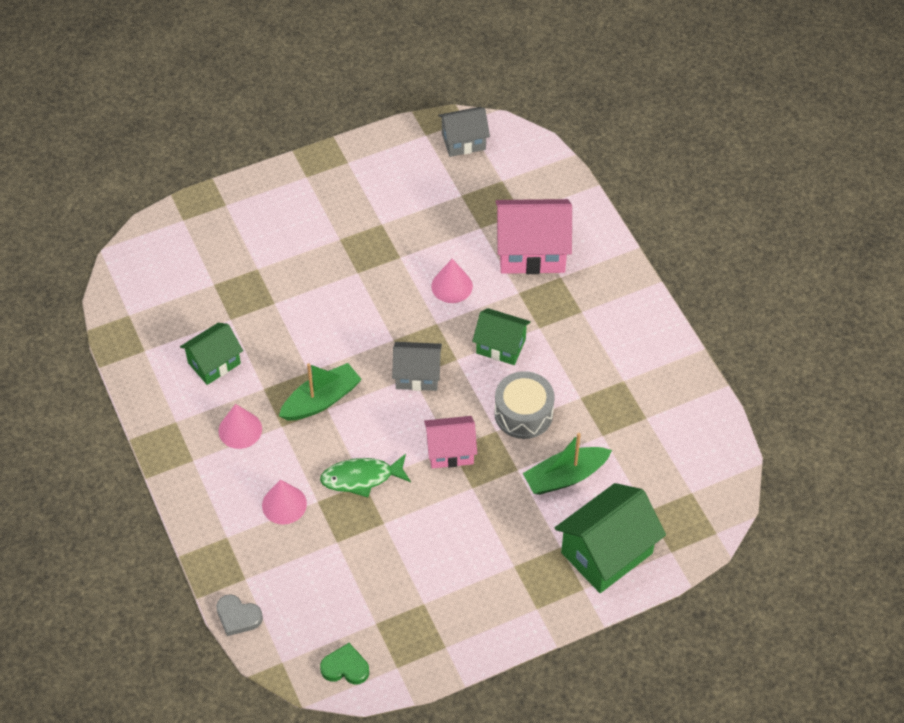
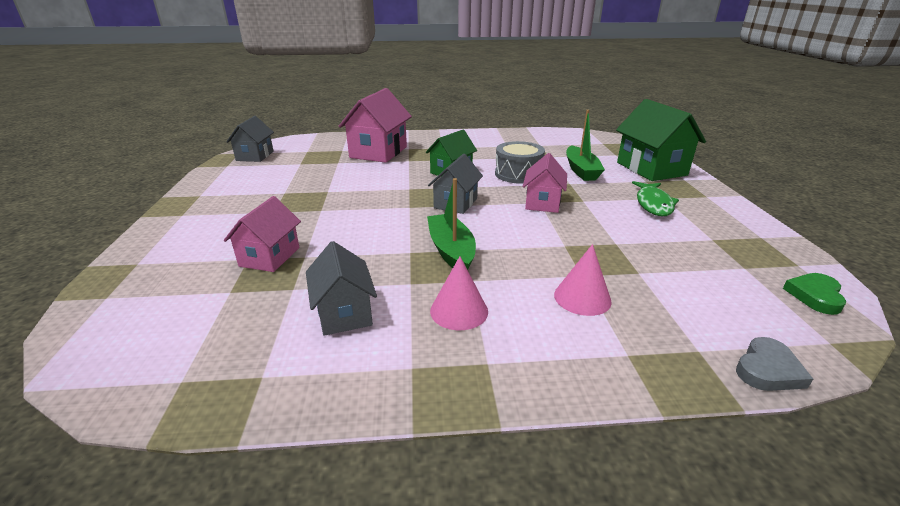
camera: 70 degrees left, 25 degrees down
green house [180,323,243,385] -> grey house [306,241,377,336]
green fish [320,454,411,498] -> green fish moved to [632,181,679,216]
pink cone [431,259,473,303] -> none
none -> pink house [224,196,301,272]

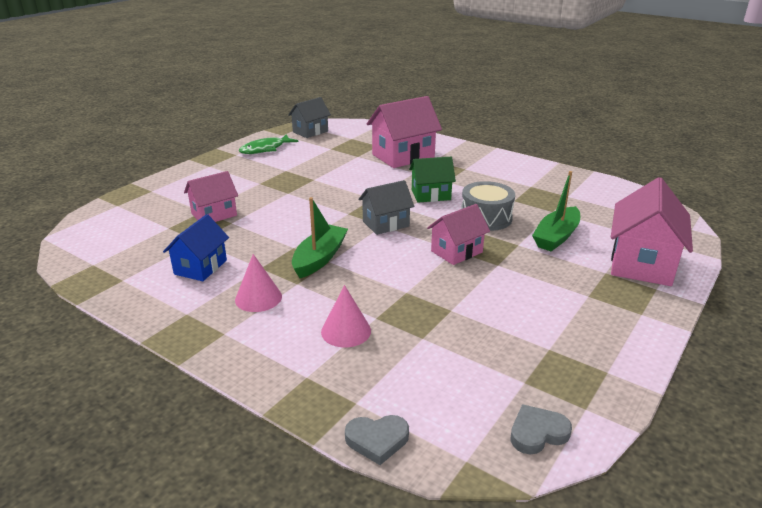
camera: 40 degrees right, 0 degrees up
grey house [306,241,377,336] -> blue house [163,214,229,281]
green house [616,99,706,181] -> pink house [611,177,693,286]
green fish [632,181,679,216] -> green fish moved to [239,134,299,154]
green heart [783,273,846,315] -> grey heart [510,404,572,454]

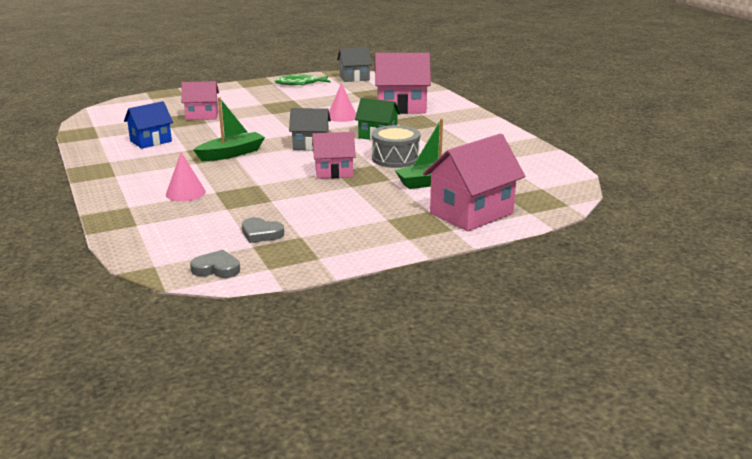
camera: 30 degrees right, 5 degrees down
pink cone [235,254,282,312] -> pink cone moved to [329,83,356,122]
grey heart [345,415,409,465] -> grey heart moved to [242,217,284,243]

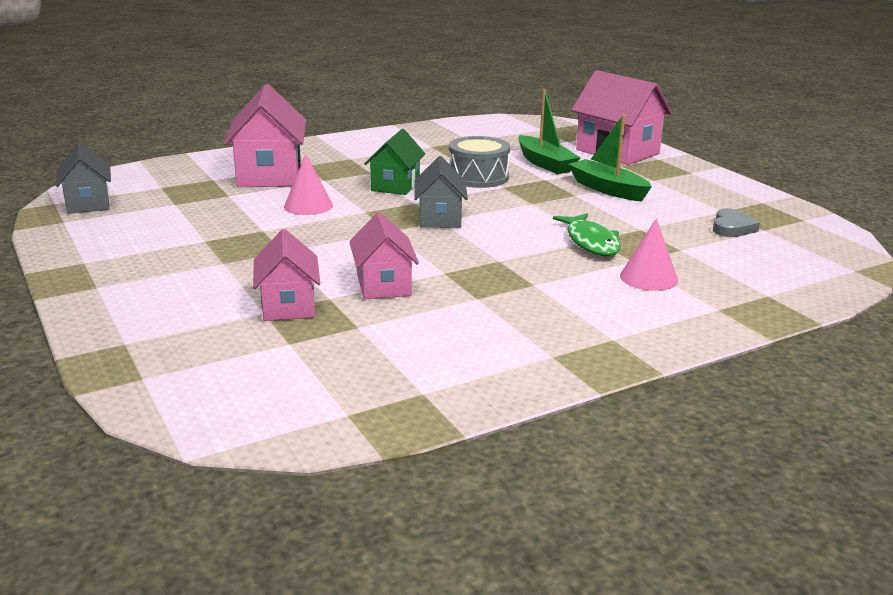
camera: 95 degrees left, 0 degrees up
blue house [124,101,173,149] -> none
grey heart [190,250,240,278] -> none
green boat [193,97,265,161] -> green boat moved to [568,115,652,202]
green fish [275,74,331,86] -> green fish moved to [553,213,621,256]
pink house [312,132,356,179] -> pink house moved to [349,212,419,299]

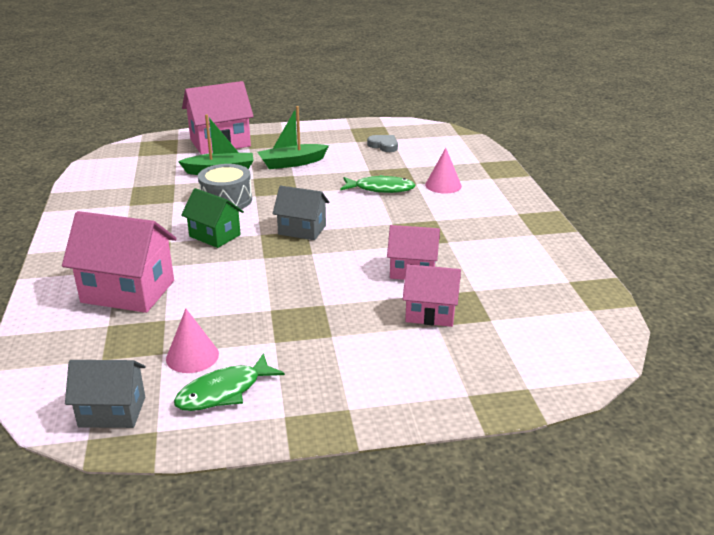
camera: 70 degrees left, 5 degrees up
pink cone [284,154,333,215] -> pink cone moved to [166,309,219,373]
none -> green fish [174,353,285,411]

